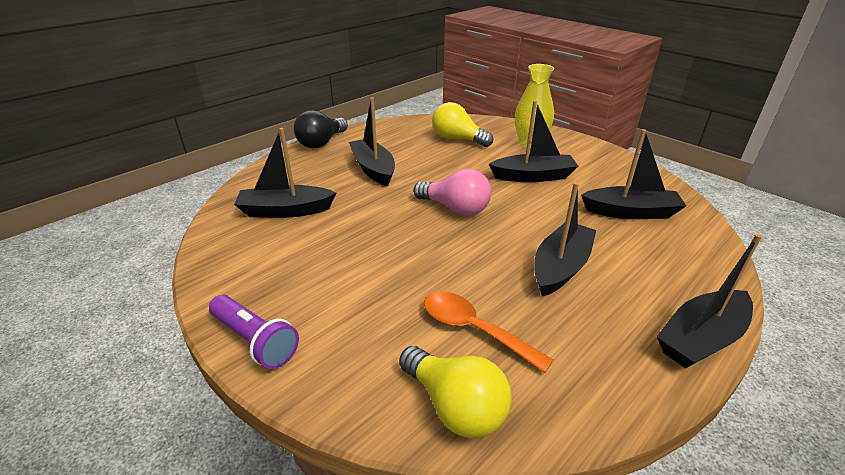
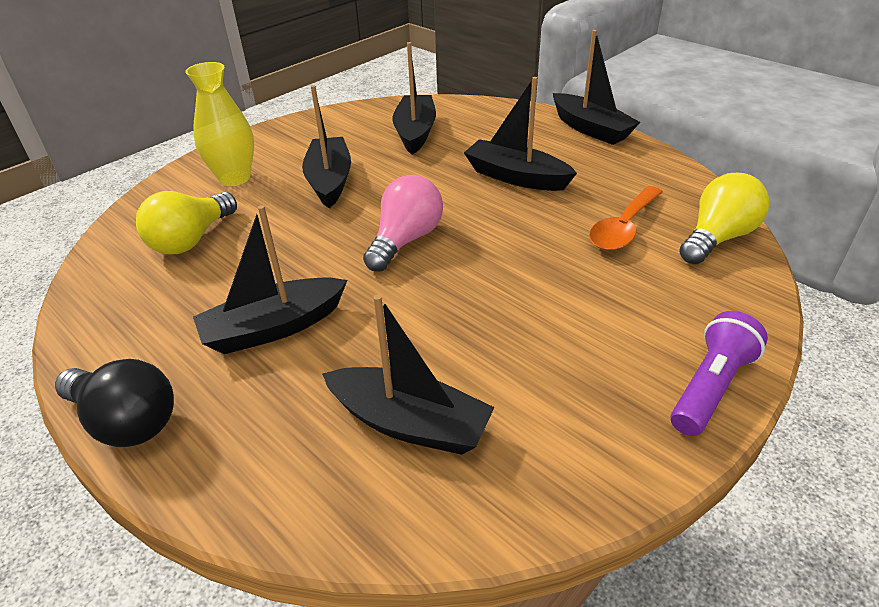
camera: 90 degrees left, 5 degrees up
black boat [234,128,336,218] -> black boat turned 60 degrees counterclockwise [322,294,495,455]

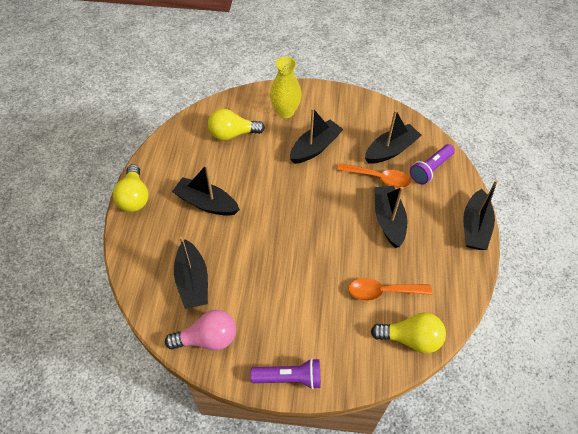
camera: 50 degrees right, 15 degrees up
black light bulb [55,359,174,447] -> yellow light bulb [113,164,149,212]
pink light bulb [363,175,443,272] -> pink light bulb moved to [165,310,236,350]
none -> orange spoon [337,163,411,188]
none -> purple flashlight [410,144,455,184]

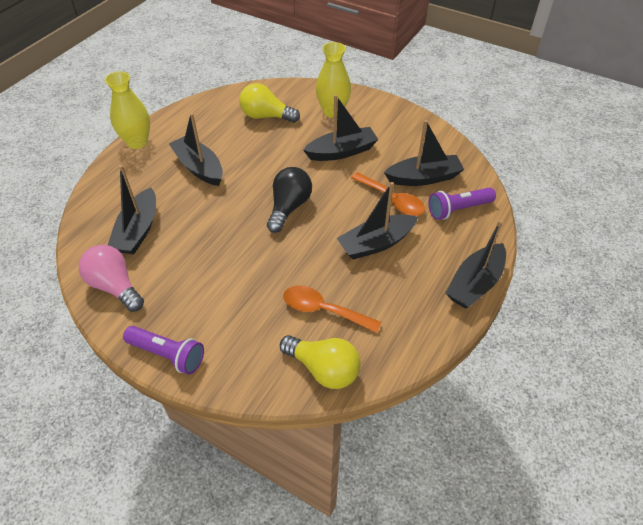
camera: 25 degrees right, 5 degrees down
yellow light bulb [113,164,149,212] -> yellow vase [105,71,150,149]
pink light bulb [165,310,236,350] -> pink light bulb turned 150 degrees counterclockwise [79,245,144,312]
black boat [374,186,407,248] -> black boat turned 135 degrees counterclockwise [337,182,418,260]
none -> black light bulb [267,167,312,233]

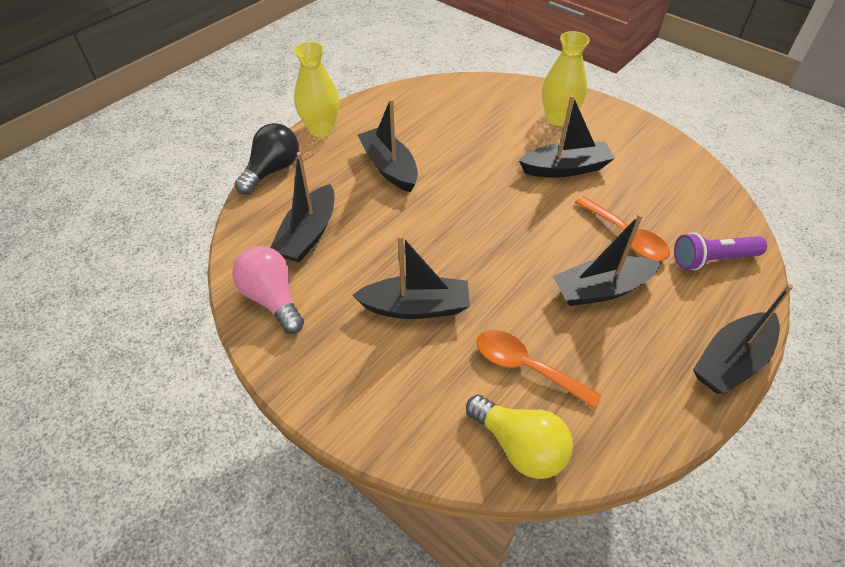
camera: 10 degrees right, 0 degrees up
purple flashlight [123,326,204,374] -> none
yellow light bulb [239,83,300,123] -> none
black light bulb [267,167,312,233] -> black light bulb moved to [234,123,299,195]
black boat [384,120,464,186] -> black boat moved to [353,235,470,319]

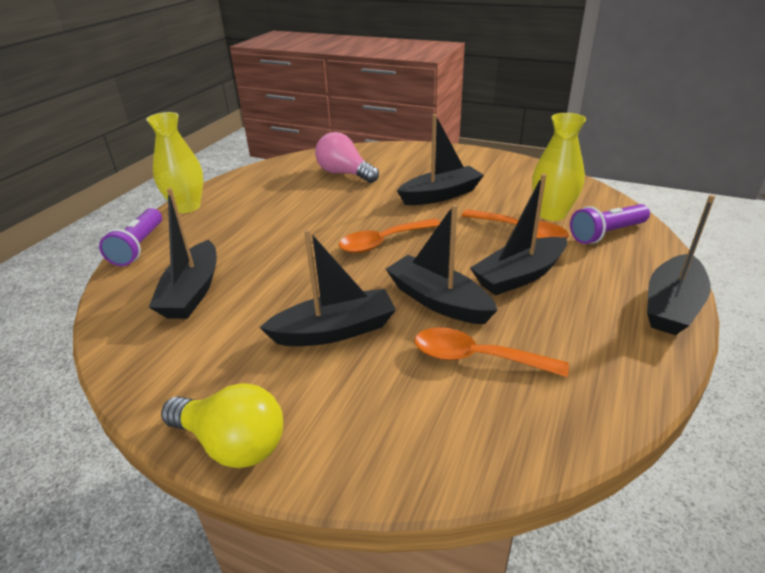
camera: 15 degrees left, 15 degrees down
pink light bulb [232,246,304,334] -> pink light bulb moved to [315,132,379,183]
black light bulb [234,123,299,195] -> purple flashlight [99,208,162,266]
black boat [358,99,418,192] -> black boat moved to [386,204,498,324]
yellow light bulb [466,395,573,479] -> yellow light bulb moved to [161,383,283,468]
yellow vase [542,31,590,126] -> yellow vase moved to [532,113,586,221]
none -> orange spoon [339,218,440,253]

